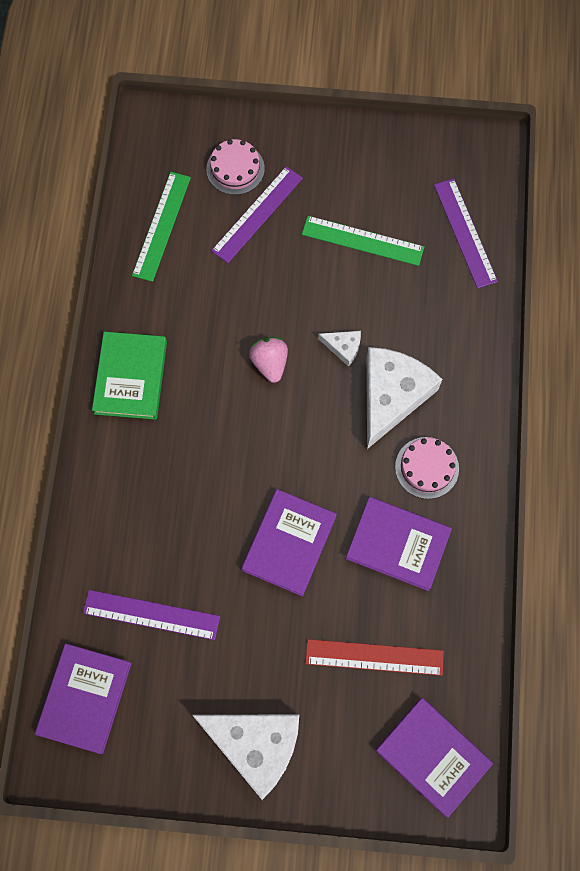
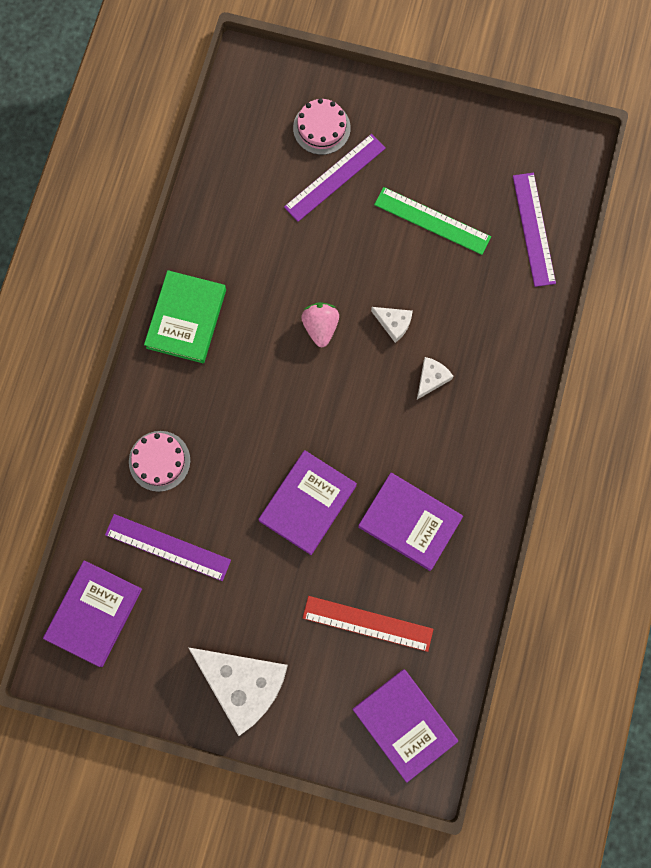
camera: 10 degrees right, 5 degrees up
green ruler [132,172,191,282] -> none
white cheese [366,347,443,449] -> white cheese [417,357,453,400], size x0.45
pink cake [395,437,459,499] -> pink cake moved to [129,431,191,492]

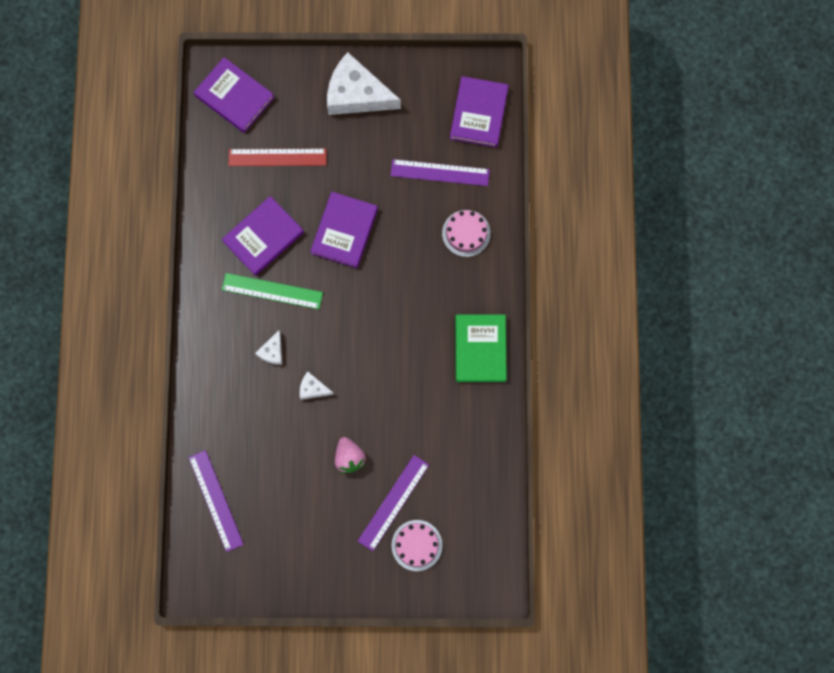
camera: 165 degrees right, 0 degrees up
pink strawberry [301,302,339,348] -> pink strawberry moved to [335,437,366,473]
purple book [358,473,463,571] -> purple book turned 60 degrees counterclockwise [222,196,304,276]
green ruler [374,187,491,255] -> green ruler moved to [222,273,323,309]

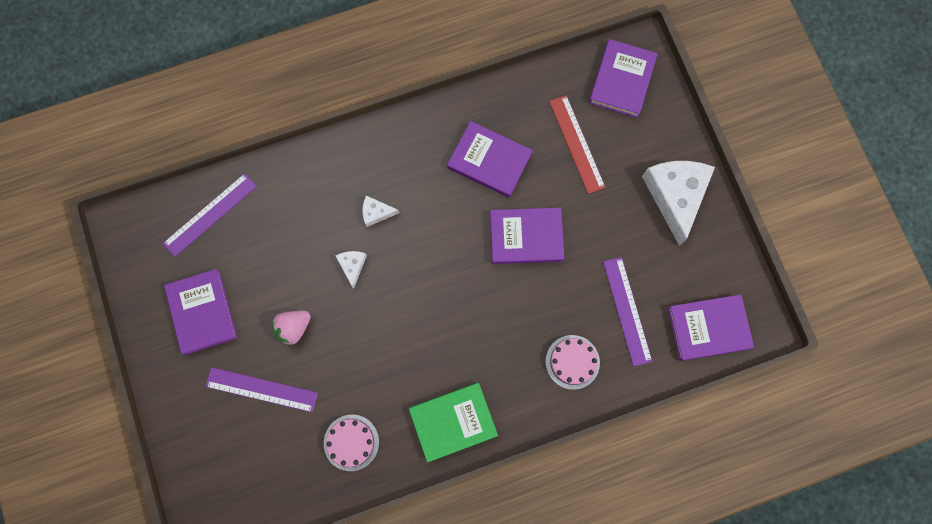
camera: 70 degrees right, 0 degrees up
green ruler [222,273,323,309] -> none
pink cake [391,520,442,571] -> pink cake moved to [324,415,379,471]
none -> purple book [164,269,238,355]

